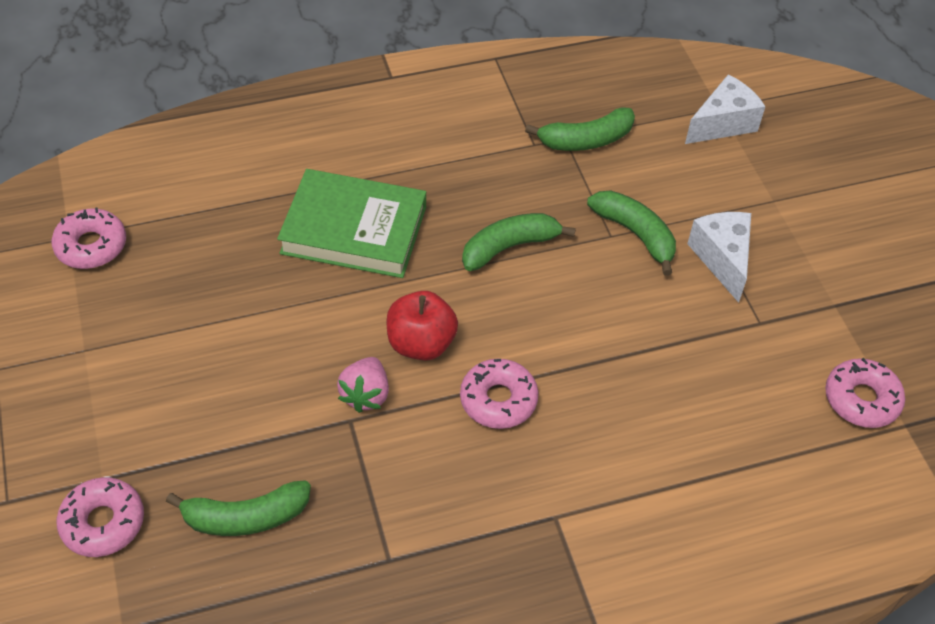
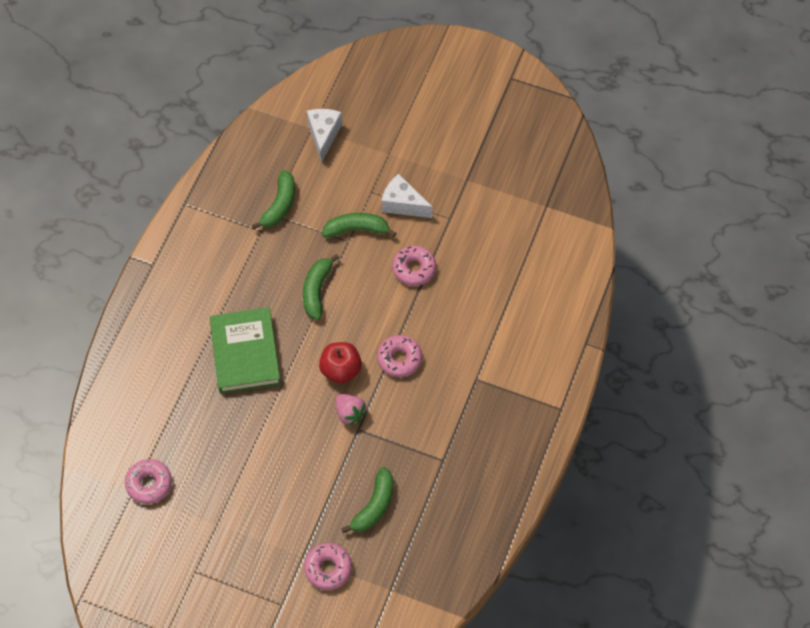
camera: 50 degrees left, 10 degrees up
green book [277,169,426,278] -> green book turned 60 degrees counterclockwise [210,307,281,394]
pink donut [825,358,905,428] -> pink donut moved to [392,246,436,286]

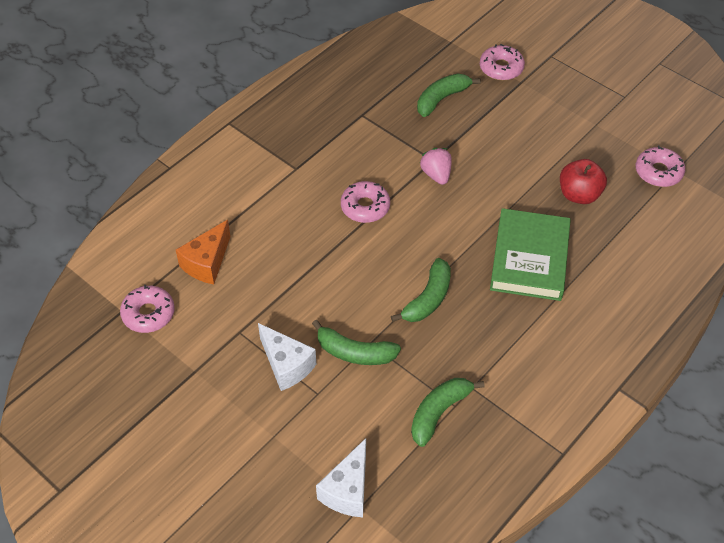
camera: 160 degrees left, 10 degrees down
red apple [319,342,362,384] -> red apple moved to [560,159,607,204]
pink donut [392,246,436,286] -> pink donut moved to [120,285,175,333]
none -> orange cheese [176,220,231,284]

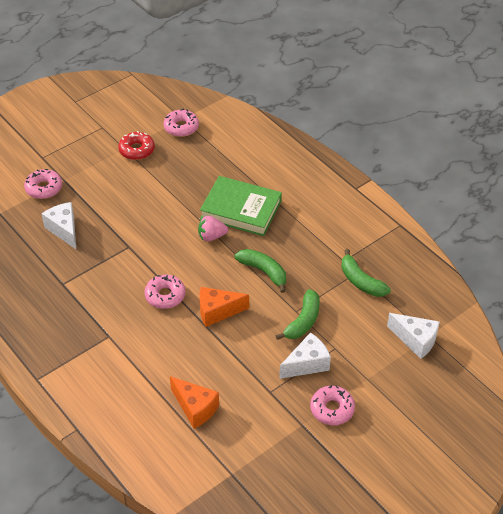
camera: 80 degrees left, 5 degrees down
pink donut [120,285,175,333] -> pink donut moved to [310,385,355,425]
green banana [417,74,481,117] -> white cheese [42,202,76,249]
pink strawberry [420,148,452,185] -> pink strawberry moved to [198,216,228,241]
red apple [560,159,607,204] -> none
none -> red donut [118,131,155,160]
none -> orange cheese [199,287,249,327]

